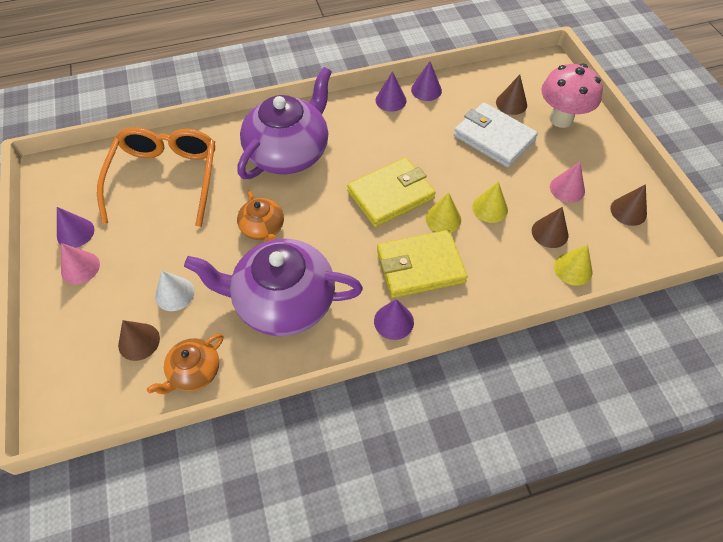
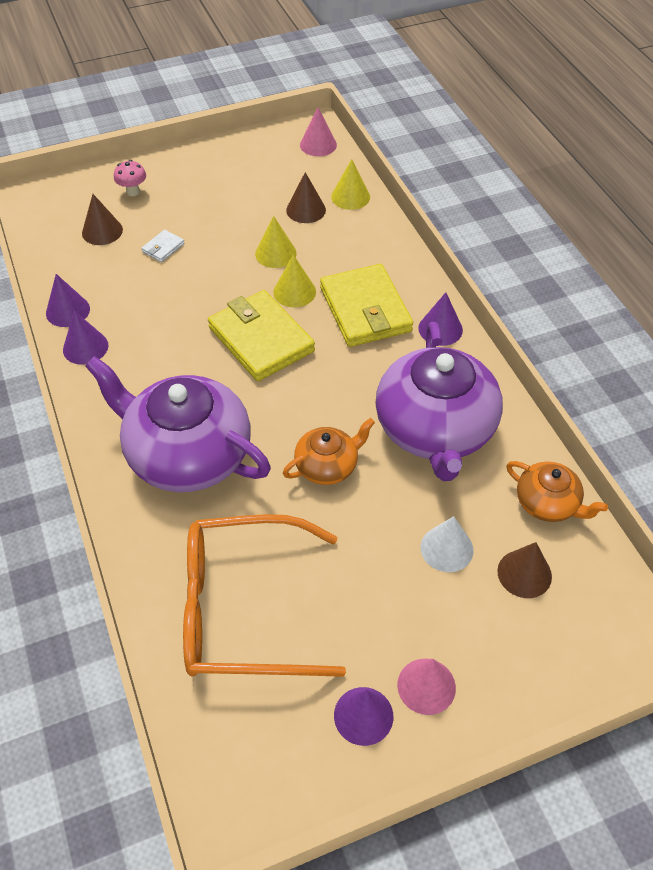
camera: 95 degrees left, 5 degrees down
white wallet [454,102,538,168] -> white wallet [141,230,184,262], size x0.42
pink mushroom [541,64,603,128] -> pink mushroom [114,160,146,196], size x0.46
pink cone [550,162,585,203] -> pink cone moved to [300,108,337,156]
brown cone [610,184,647,226] -> none

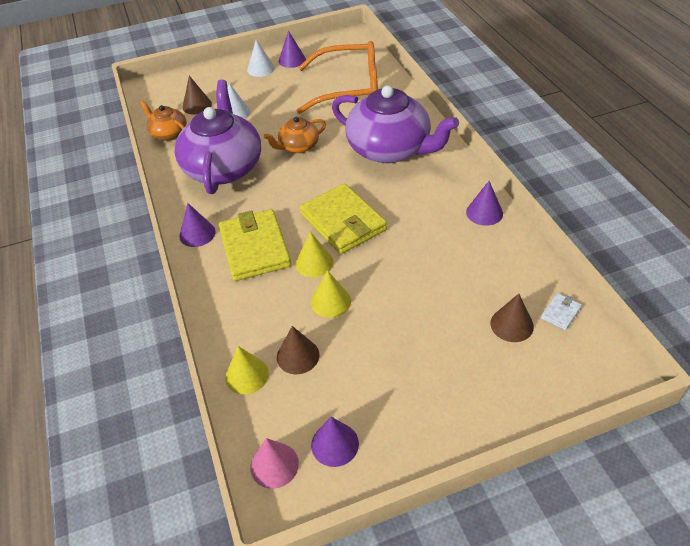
camera: 175 degrees left, 5 degrees down
purple cone [46,274,90,327] -> purple cone moved to [311,417,359,467]
pink mushroom [114,160,146,196] -> none
white wallet [141,230,184,262] -> white wallet moved to [541,293,582,331]
pink cone [397,659,456,715] -> white cone [247,40,275,77]

